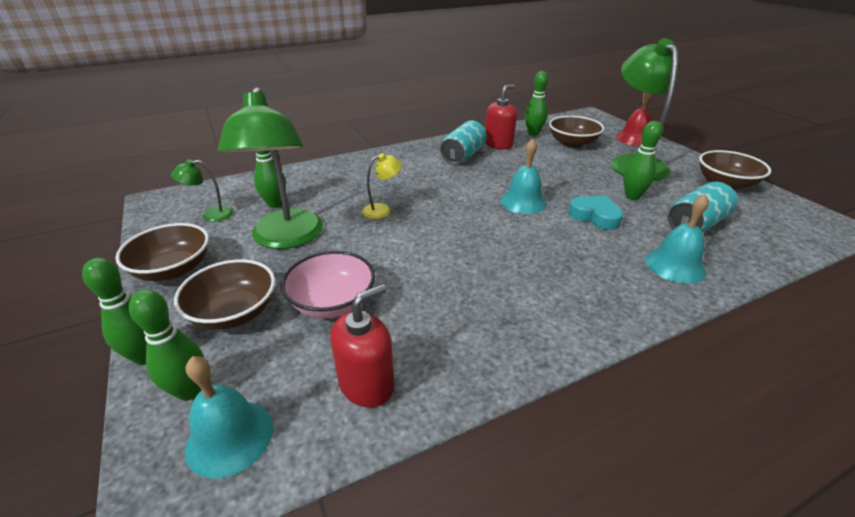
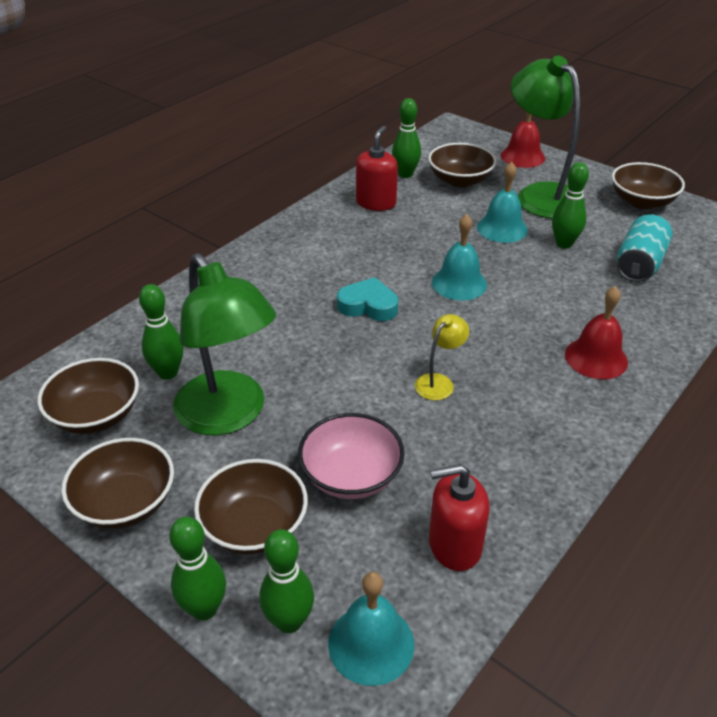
camera: 25 degrees left, 5 degrees up
green lamp [171,159,233,222] -> brown bowl [38,358,139,434]
red soap dispenser [330,284,394,407] -> red soap dispenser turned 120 degrees counterclockwise [429,464,490,571]
yellow lamp [362,153,402,219] -> yellow lamp moved to [415,314,469,400]
turquoise can [440,120,486,164] -> none
turquoise heart [568,196,623,230] -> turquoise heart moved to [337,277,398,321]
turquoise bell [645,194,709,284] -> turquoise bell moved to [477,162,528,243]
none -> red bell [565,286,628,379]

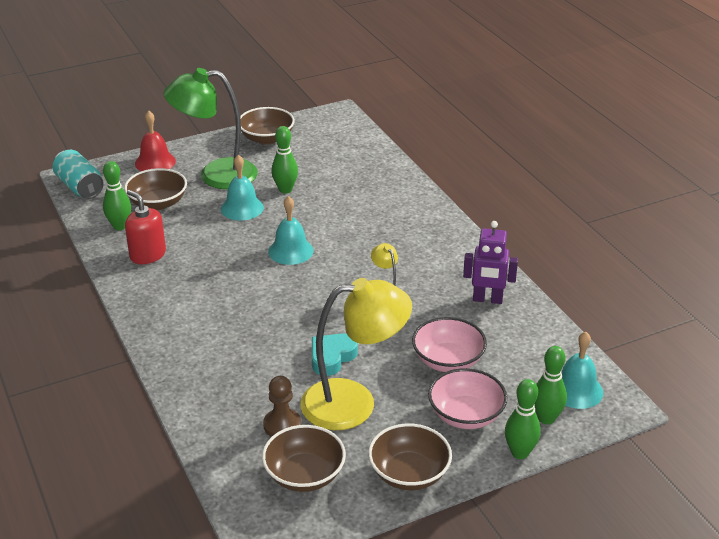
camera: 65 degrees left, 5 degrees down
green bowling pin [139,284,183,380] -> brown pawn [263,376,301,437]
green lamp [173,253,276,436] -> yellow lamp [301,278,412,430]
brown bowl [194,459,308,554] -> pink bowl [428,368,507,429]
turquoise heart [337,277,398,321] -> turquoise heart moved to [312,333,358,376]
red soap dispenser [429,464,490,571] -> none
red bell [565,286,628,379] -> none
turquoise can [616,214,673,282] -> turquoise can moved to [53,150,104,199]
none -> purple robot [463,221,518,304]

